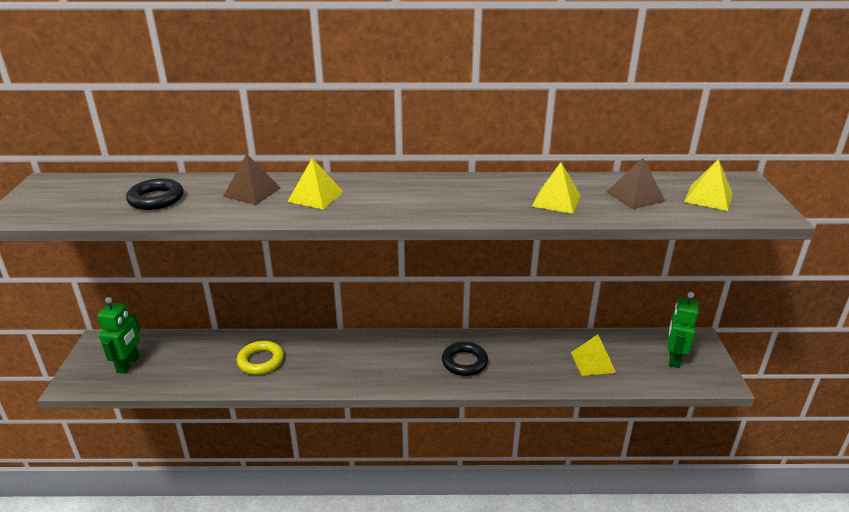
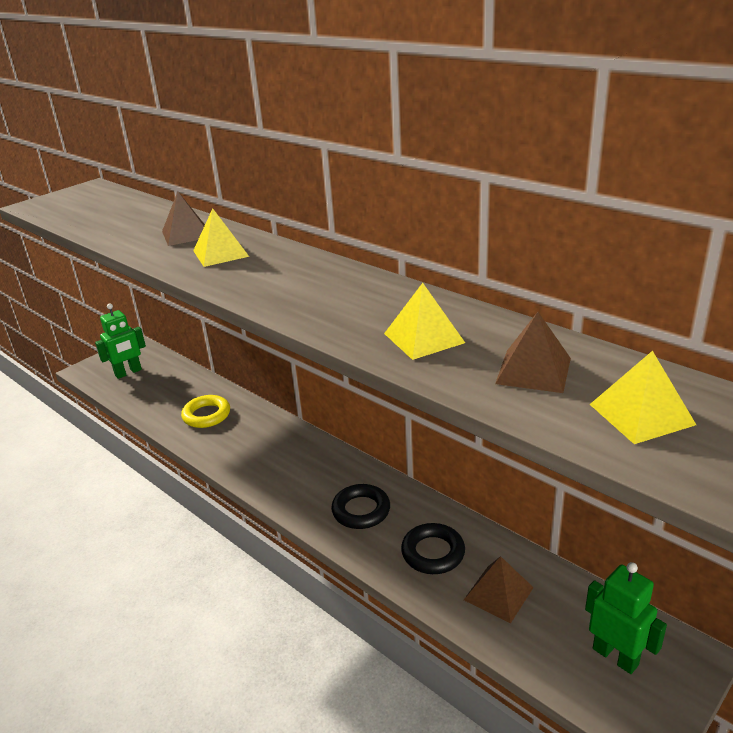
camera: 45 degrees right, 0 degrees up
black ring [126,178,184,210] -> black ring moved to [401,523,465,574]
yellow pyramid [571,334,616,376] -> brown pyramid [464,556,534,623]
green robot [667,292,698,368] -> green robot turned 75 degrees clockwise [585,562,667,674]

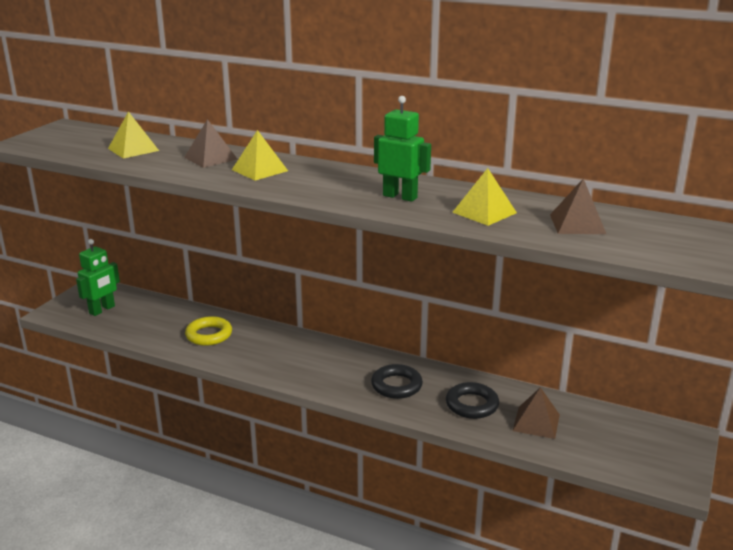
camera: 20 degrees left, 5 degrees down
green robot [585,562,667,674] -> green robot moved to [374,96,431,202]
yellow pyramid [590,351,696,444] -> yellow pyramid moved to [108,111,159,159]

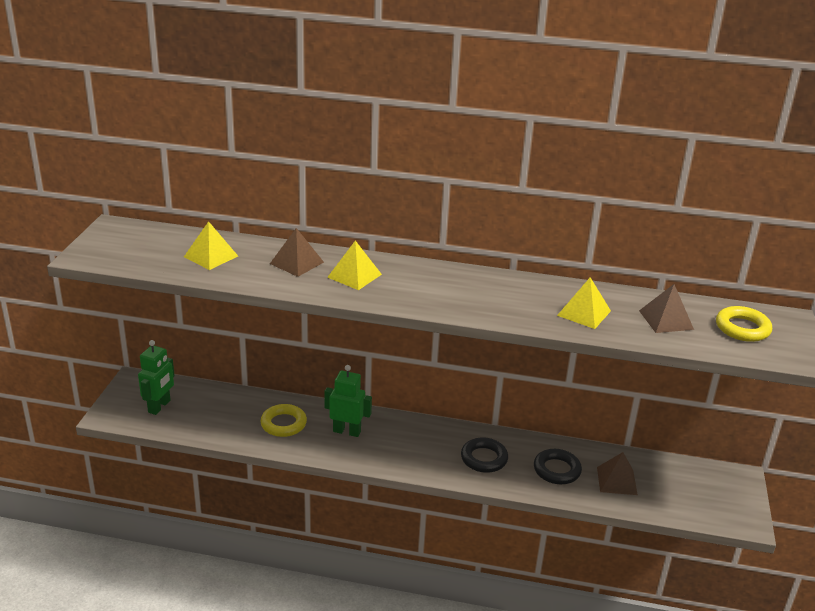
camera: 15 degrees left, 5 degrees up
green robot [374,96,431,202] -> green robot moved to [324,365,372,437]
none -> yellow ring [716,306,772,342]

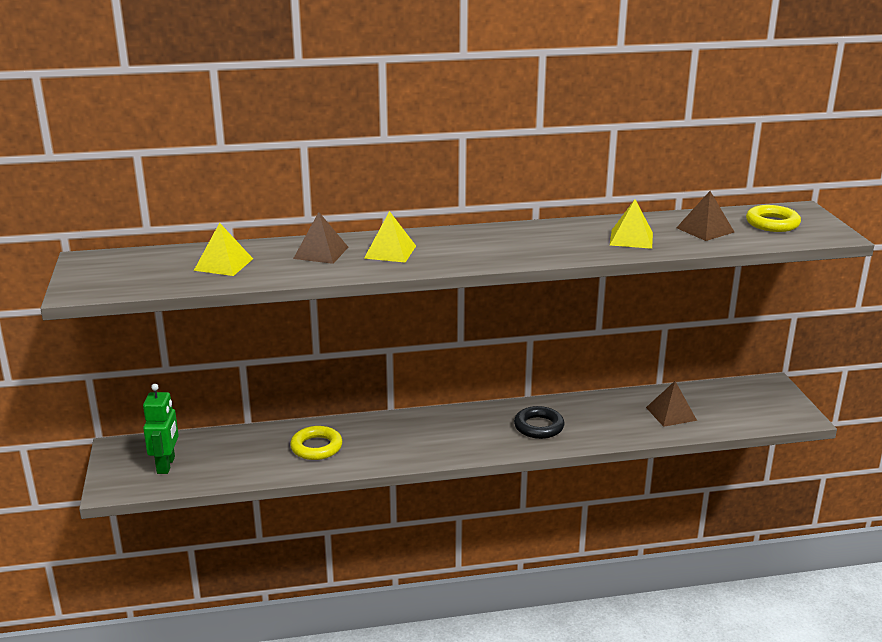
camera: 20 degrees left, 5 degrees down
green robot [324,365,372,437] -> none
black ring [534,449,582,484] -> none

